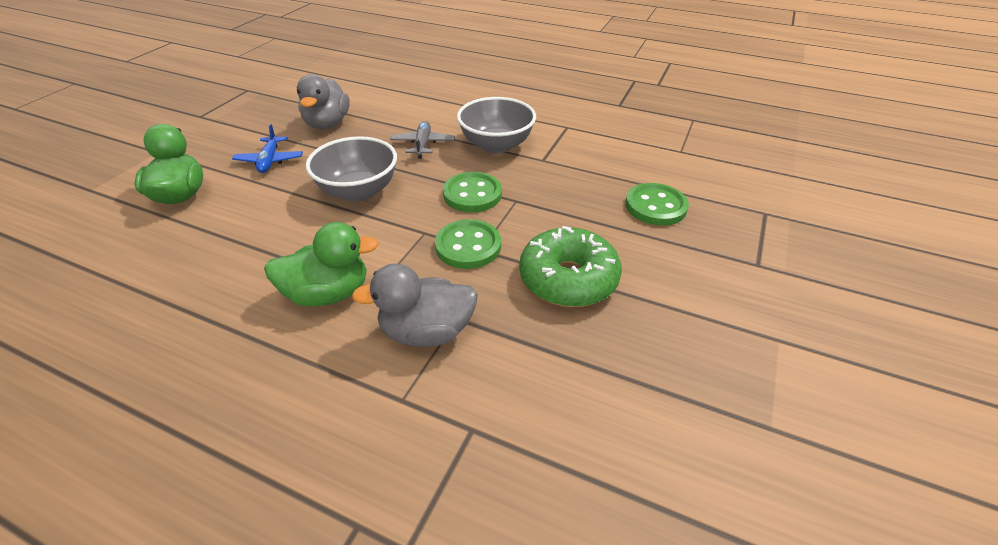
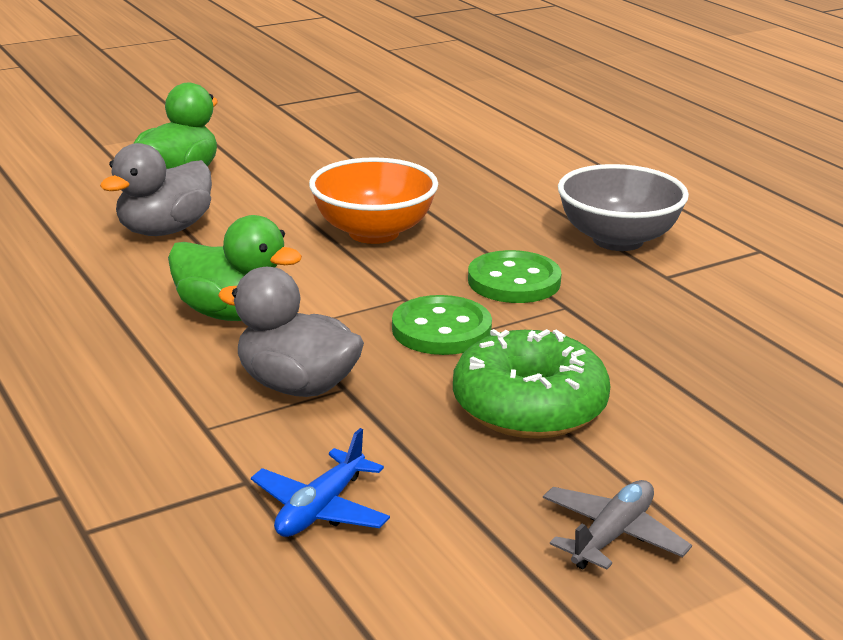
camera: 35 degrees right, 15 degrees down
blue plane [232,124,303,173] -> blue plane moved to [251,428,390,537]
grey duck [297,74,350,129] -> grey duck moved to [100,143,212,236]
grey bowl [306,136,397,202] -> orange bowl [309,157,438,244]
grey plane [390,121,455,158] -> grey plane moved to [543,480,692,570]
green button [625,183,689,226] -> none

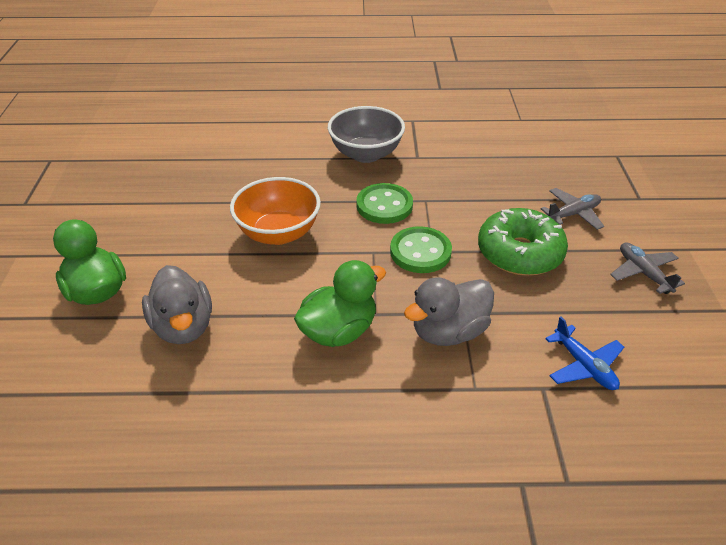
camera: 60 degrees left, 15 degrees up
none -> grey plane [541,188,604,230]

